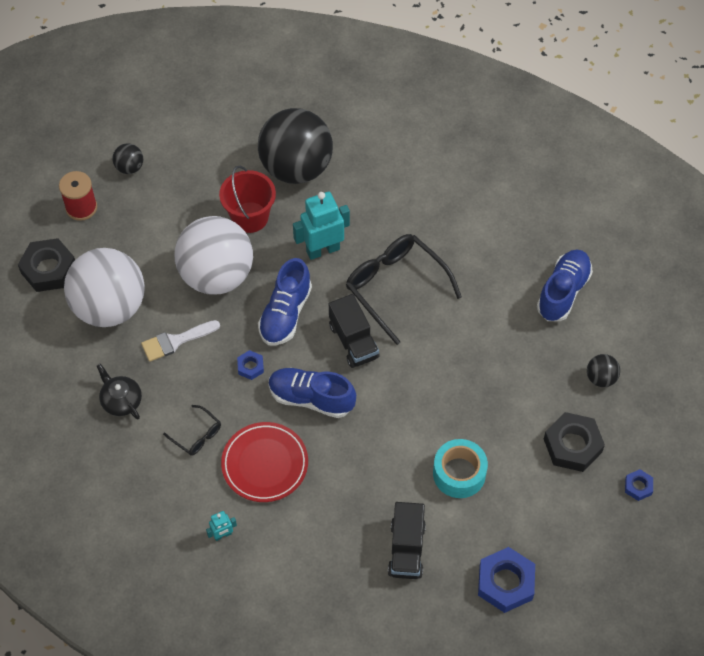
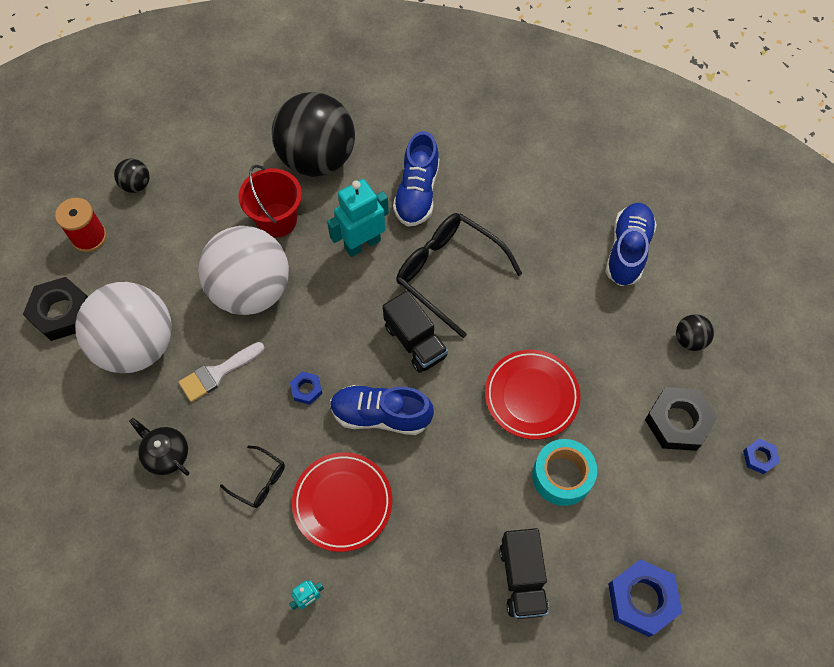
camera: 10 degrees left, 5 degrees up
blue shoe [258,258,312,346] -> blue shoe moved to [393,131,439,227]
none -> red plate [485,350,581,440]

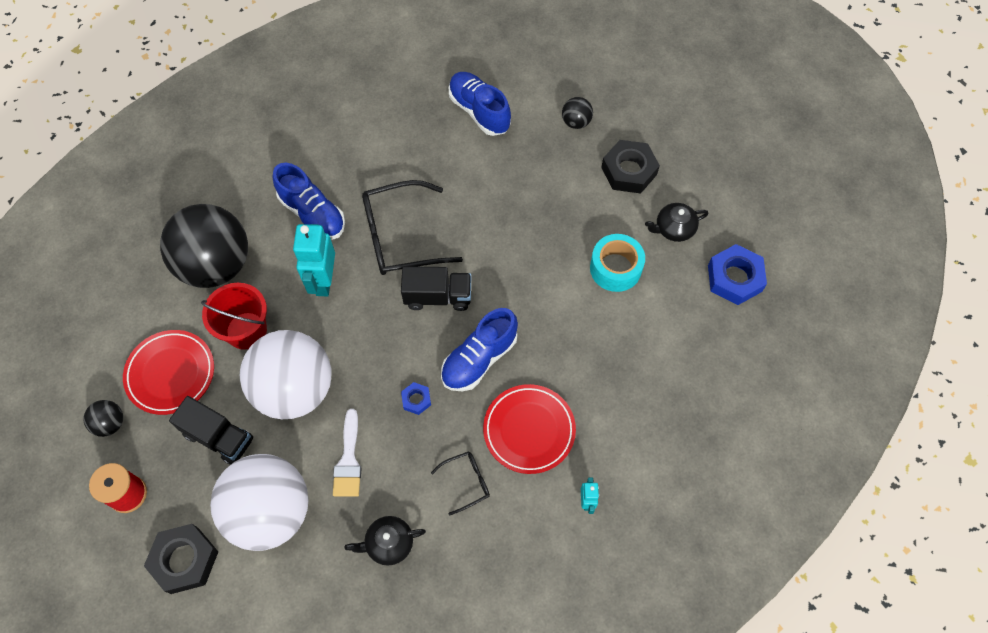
camera: 55 degrees left, 0 degrees up
red plate [485,350,581,440] -> red plate moved to [123,330,214,415]
black truck [499,528,549,619] -> black truck moved to [169,396,253,465]
blue nut [743,439,780,474] -> none
none -> black teapot [645,203,708,242]

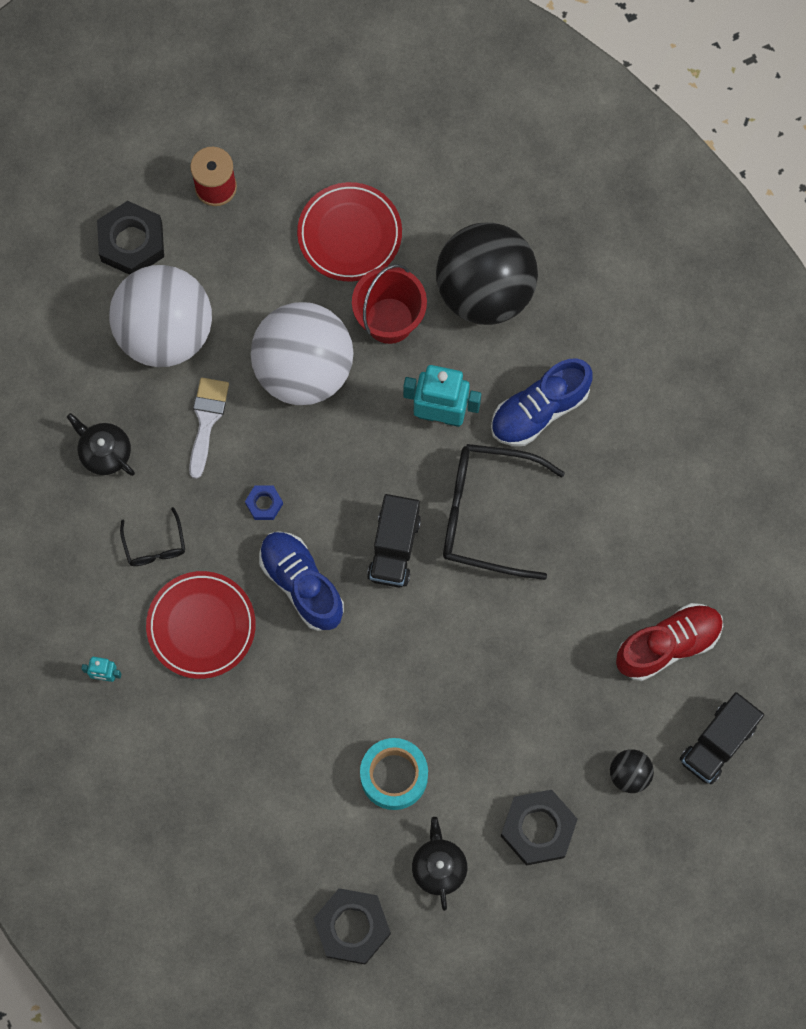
camera: 100 degrees right, 10 degrees up
black ball [84,400,123,437] -> none
black truck [169,396,253,465] -> black truck moved to [680,692,764,784]
white brush [333,409,361,497] -> white brush turned 90 degrees clockwise [189,378,229,479]
black teapot [345,516,426,566] -> black teapot turned 45 degrees counterclockwise [67,413,135,476]
black glasses [362,180,463,275] -> black glasses turned 75 degrees counterclockwise [443,444,565,580]
blue shoe [449,72,511,136] -> red shoe [616,603,723,681]
blue nut [708,244,767,305] -> black nut [313,888,391,965]

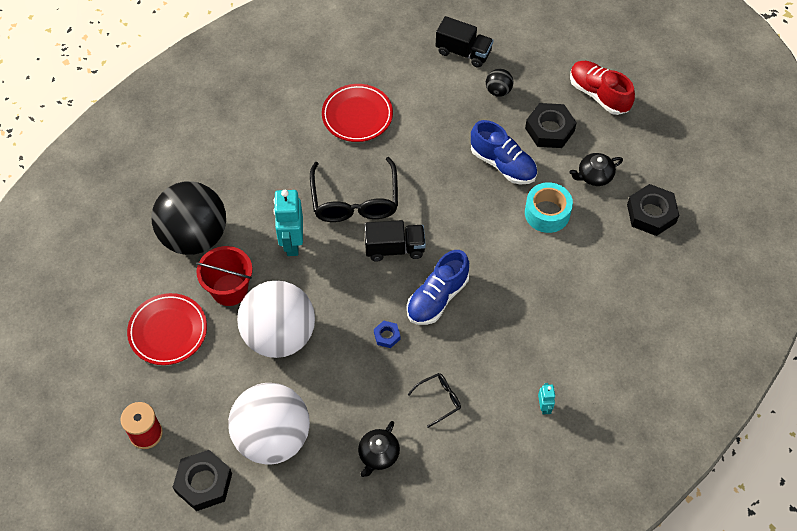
camera: 105 degrees left, 15 degrees down
red plate [146,571,256,679] -> red plate moved to [322,84,393,142]
white brush [189,378,229,479] -> none
blue shoe [491,358,593,446] -> blue shoe moved to [471,120,537,184]
red shoe [616,603,723,681] -> red shoe moved to [570,61,635,115]

